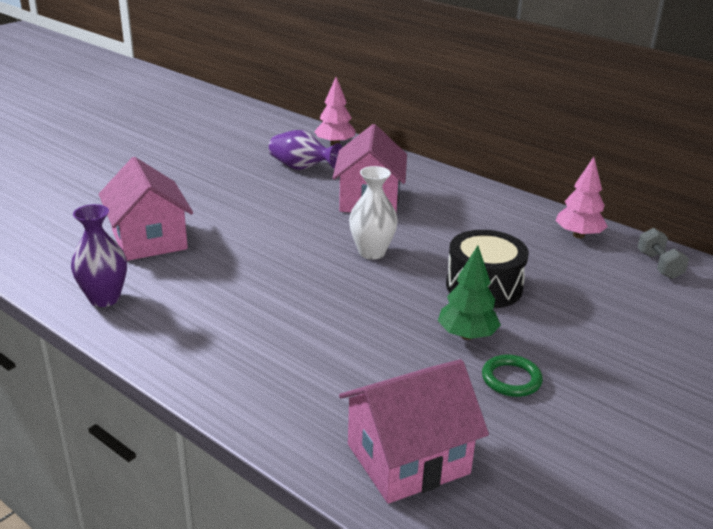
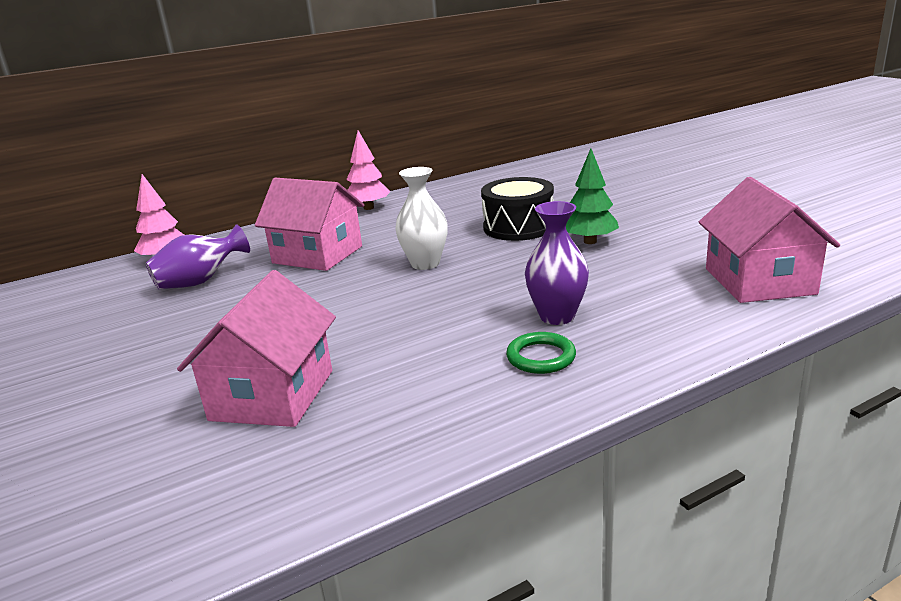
camera: 65 degrees left, 5 degrees down
purple vase [71,204,127,307] -> purple vase moved to [525,201,589,325]
pink house [99,157,193,261] -> pink house turned 75 degrees counterclockwise [177,270,336,427]
green ring [482,355,543,397] -> green ring moved to [506,332,576,374]
pink tree [556,157,608,238] -> pink tree moved to [346,130,391,210]
grey dumbbell [637,228,689,279] -> none

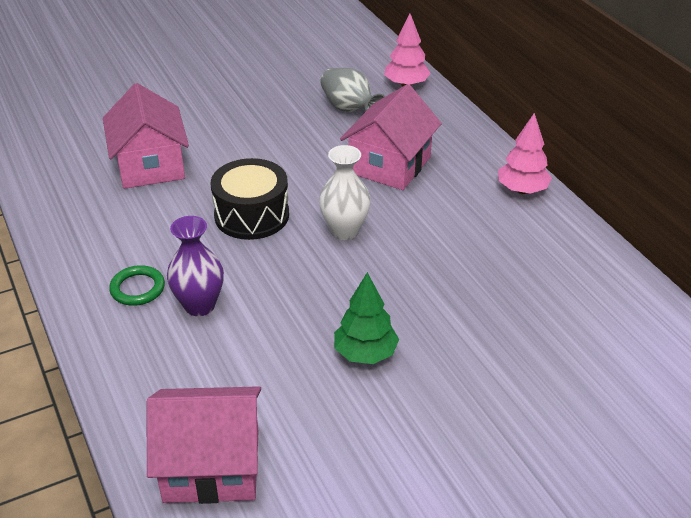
camera: 90 degrees right, 15 degrees up
purple vase [145,224,250,289] -> grey vase [320,68,385,112]
pink house [177,270,336,427] -> pink house turned 60 degrees clockwise [103,83,189,189]
black drum [481,177,554,241] -> black drum moved to [211,158,289,240]

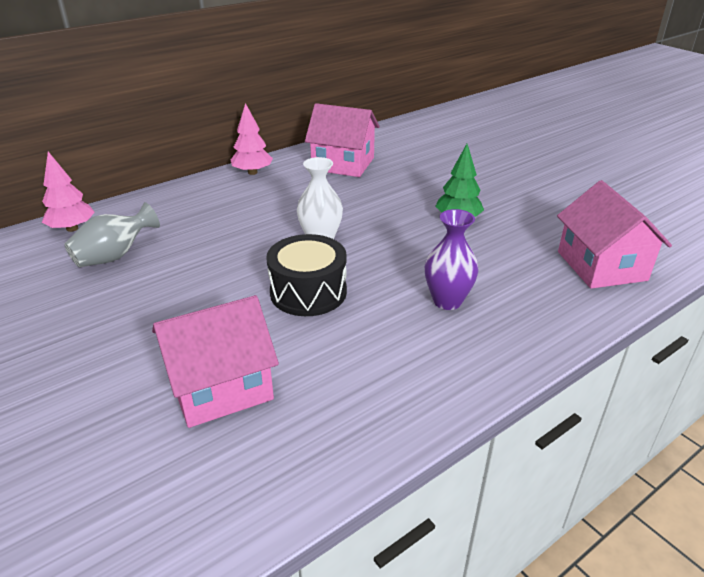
camera: 100 degrees left, 5 degrees down
green ring [109,265,165,306] -> none
pink house [340,84,442,190] -> pink house moved to [305,103,380,177]

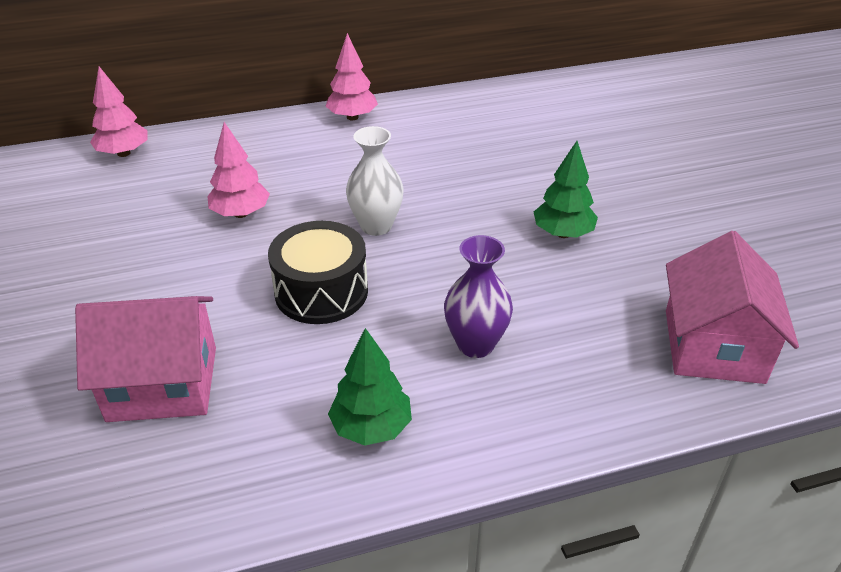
camera: 20 degrees right, 5 degrees up
grey vase [64,202,160,267] -> none
pink house [305,103,380,177] -> none
none -> pink tree [207,122,270,218]
none -> green tree [328,328,412,446]

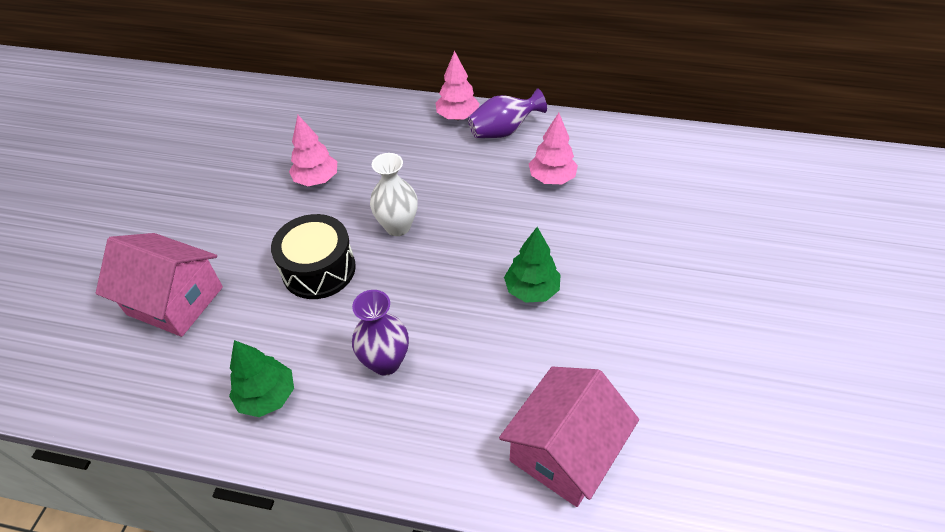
camera: 30 degrees right, 10 degrees up
pink tree [90,67,147,157] -> pink tree moved to [529,113,578,184]
none -> purple vase [468,88,547,138]

